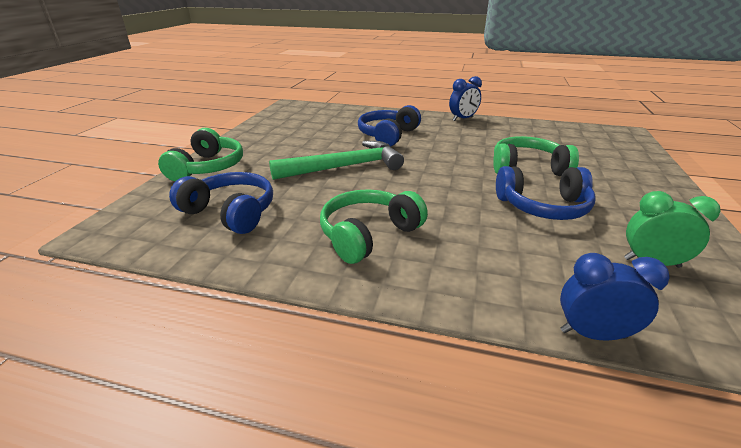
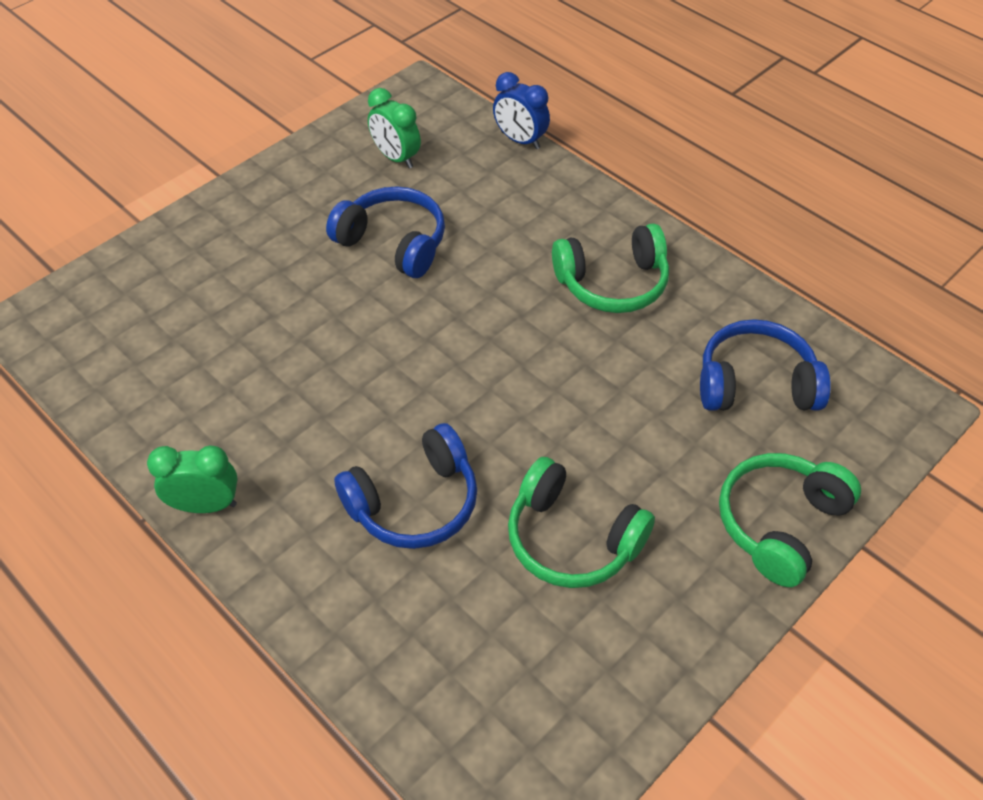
camera: 150 degrees left, 20 degrees up
blue headphones [169,172,273,234] -> blue headphones turned 120 degrees clockwise [700,319,831,411]
green hammer [269,141,404,180] -> none
blue clock [449,76,482,121] -> green clock [147,445,238,513]
green headphones [493,136,579,176] -> green headphones moved to [508,457,655,588]

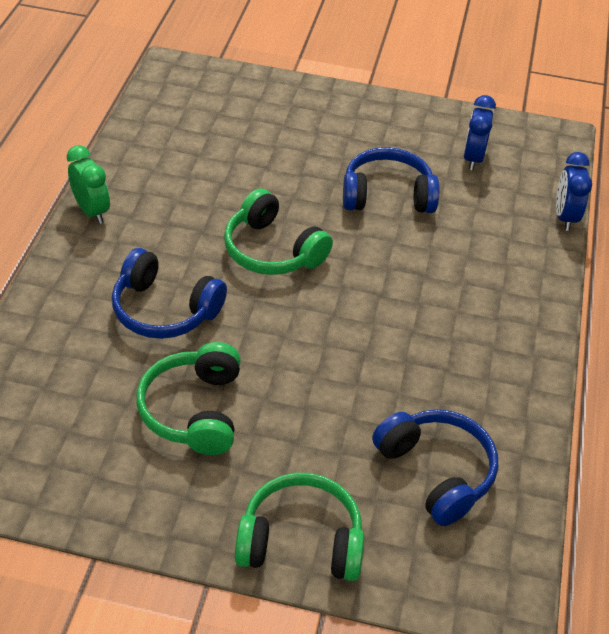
camera: 55 degrees right, 5 degrees down
blue headphones [326,187,445,278] -> blue headphones turned 90 degrees counterclockwise [343,147,439,213]
green clock [368,88,421,168] -> blue clock [463,95,496,170]
green headphones [552,223,669,313] -> green headphones moved to [224,188,333,275]

